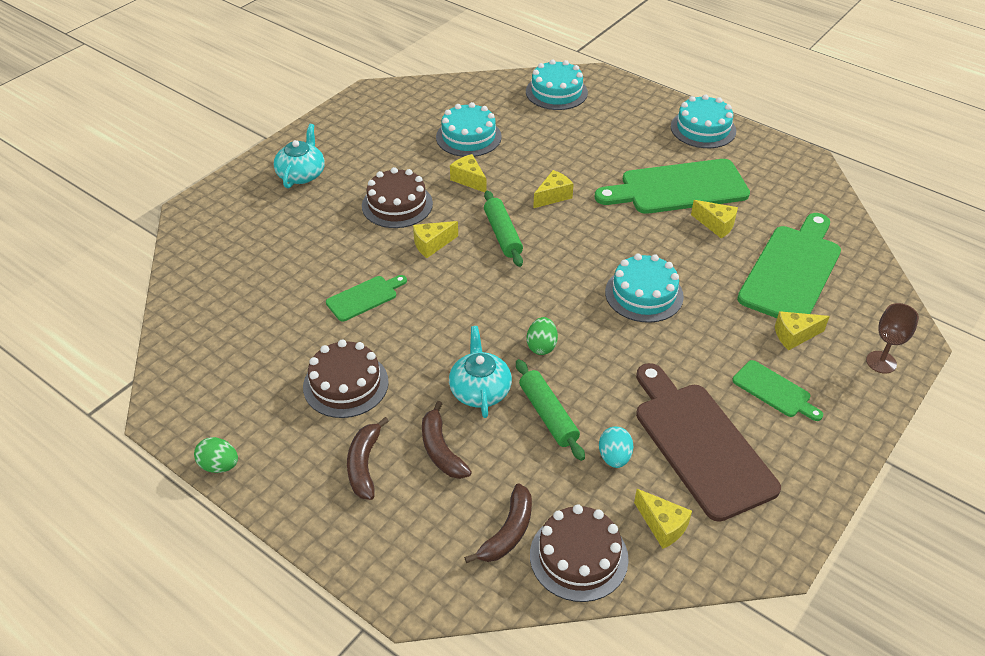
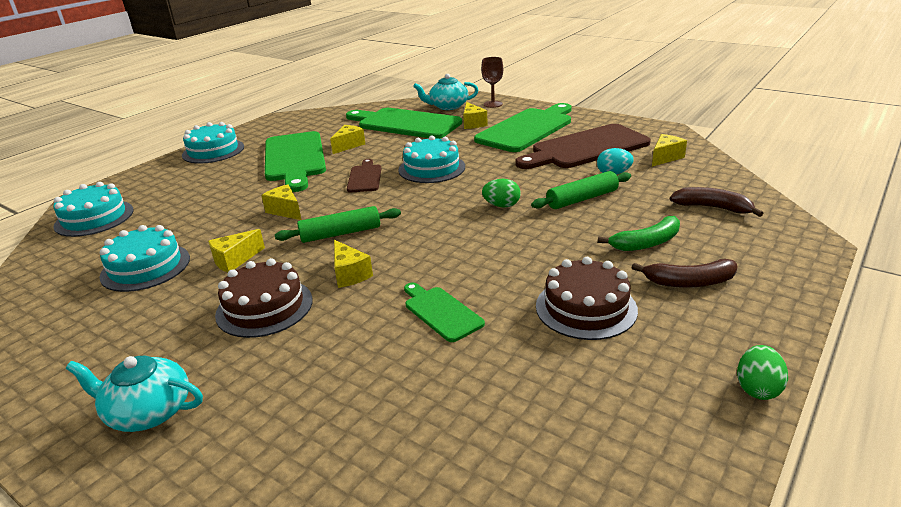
camera: 90 degrees left, 15 degrees down
brown banana [422,401,472,479] -> green banana [598,216,680,251]
turquoise teapot [449,326,512,418] -> turquoise teapot moved to [413,74,478,110]
brown cake [530,504,629,602] -> none
green cutting board [732,360,823,421] -> green cutting board [474,103,572,152], size x2.02
none -> brown cutting board [347,159,381,192]

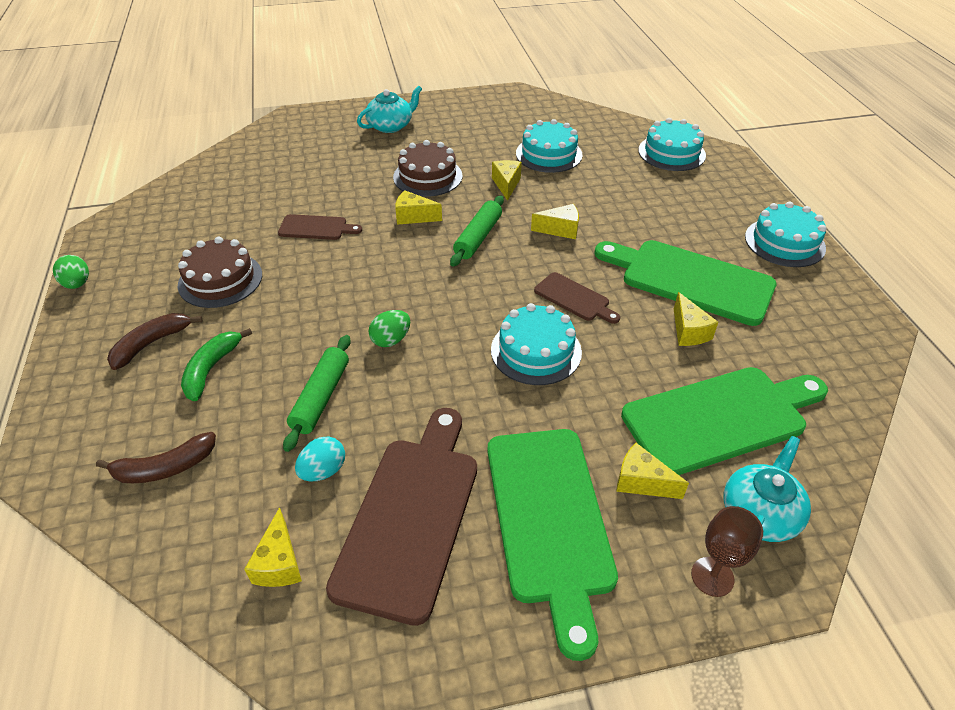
camera: 130 degrees right, 15 degrees up
green cutting board [404,283,485,342] -> brown cutting board [278,214,362,240]

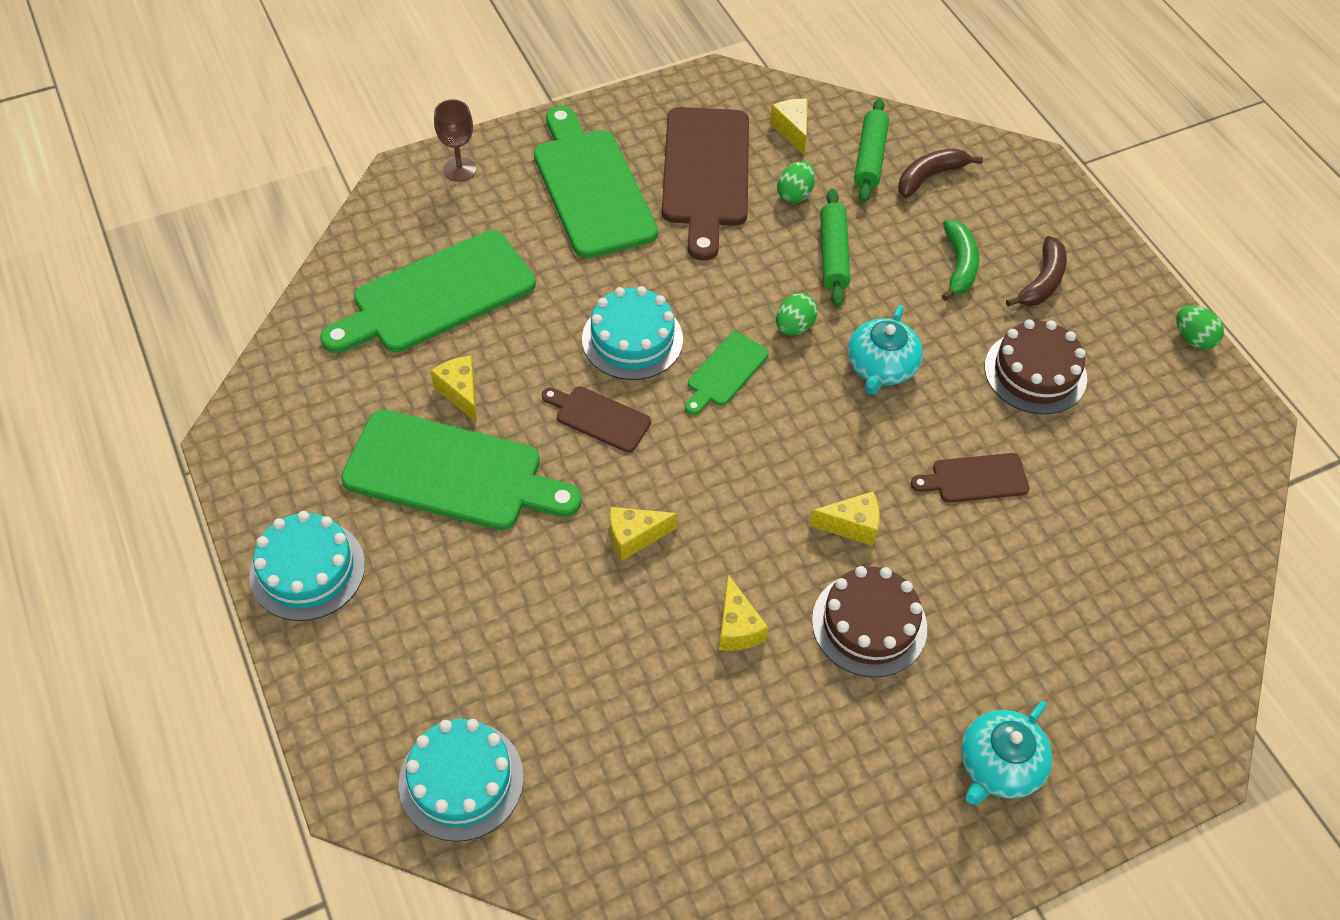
camera: 165 degrees right, 10 degrees up
turquoise egg [295,436,345,481] -> green egg [777,161,815,203]
green rolling pin [450,196,504,267] -> green rolling pin moved to [854,98,889,203]
turquoise cake [516,119,583,173] -> none
yellow cheese [616,443,689,499] -> none
turquoise teapot [724,436,811,542] -> turquoise teapot moved to [847,305,923,395]
none -> green cutting board [685,332,769,415]

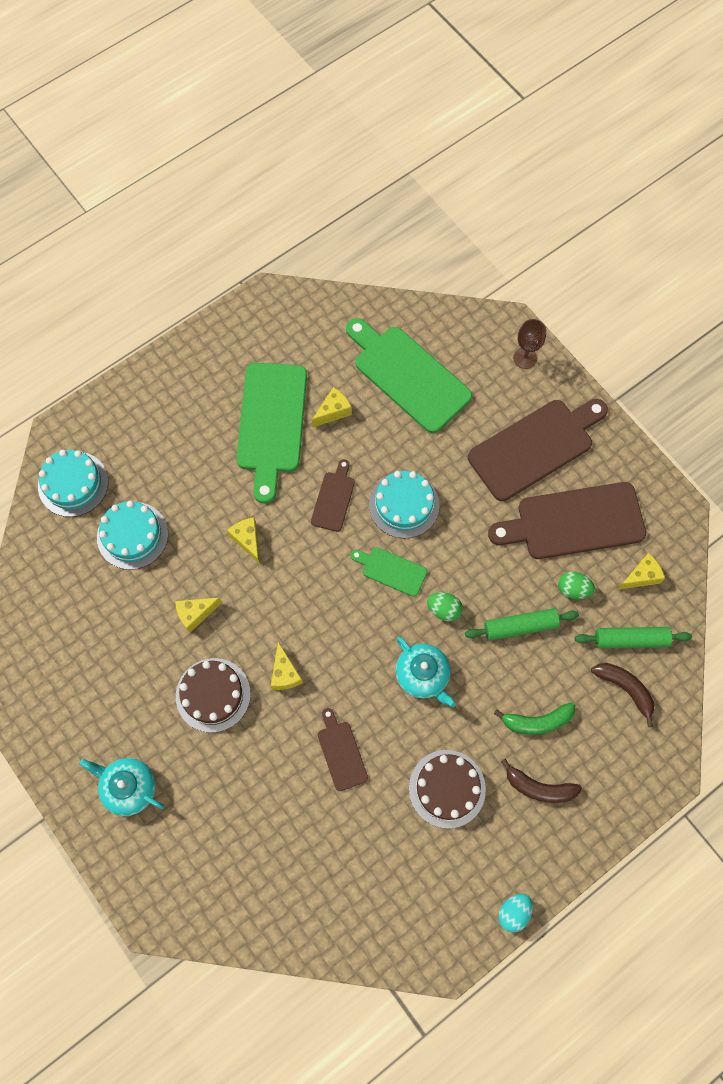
camera: 80 degrees right, 15 degrees up
turquoise cake [249,511,365,621] -> turquoise cake moved to [97,501,168,570]
green cutting board [534,106,658,258] -> brown cutting board [468,399,608,501]
turquoise teapot [847,305,923,395] -> turquoise teapot turned 135 degrees counterclockwise [396,637,456,707]
green egg [1176,305,1224,349] -> turquoise egg [498,894,533,933]

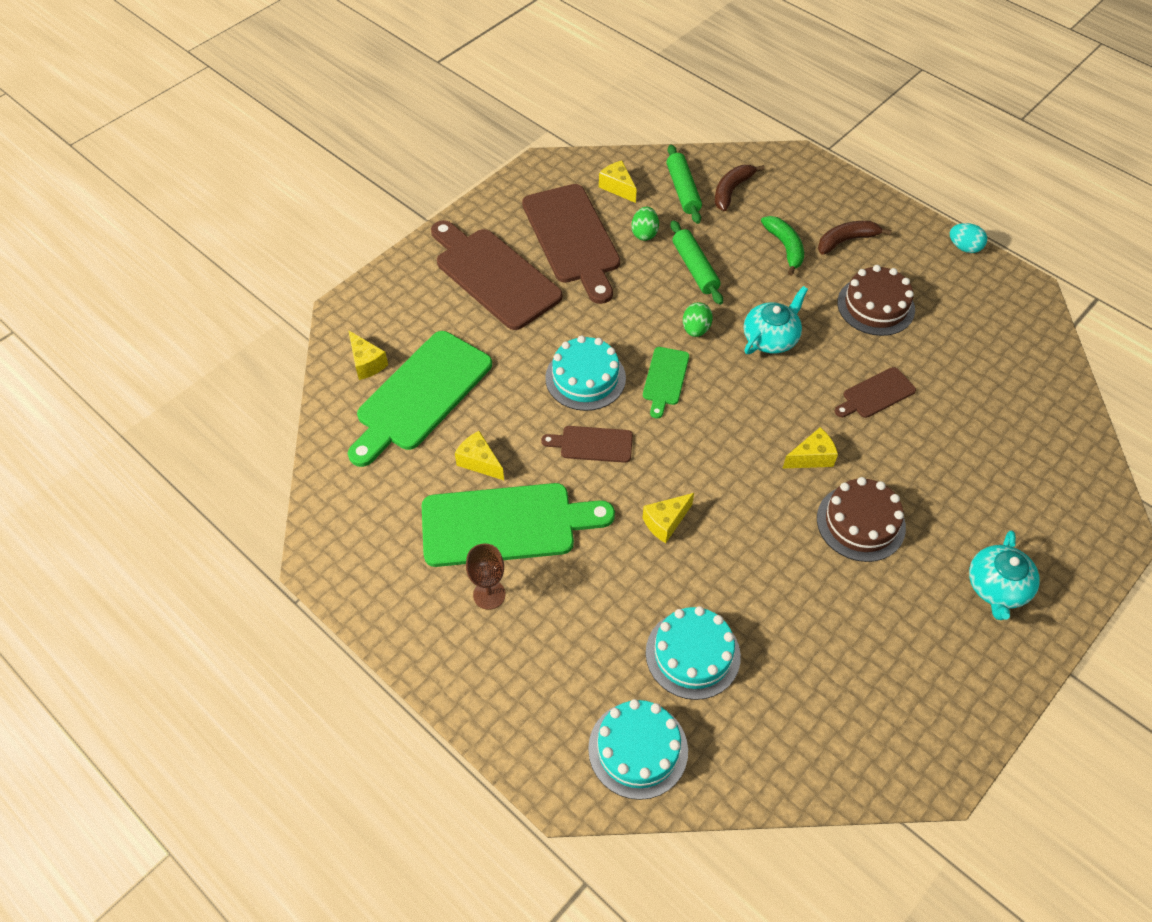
camera: 100 degrees left, 15 degrees down
yellow cheese [175,597,222,633] -> yellow cheese moved to [348,330,388,380]
brown banana [501,759,582,803] -> brown banana turned 120 degrees counterclockwise [818,221,891,255]
brown goblet [513,319,546,369] -> brown goblet moved to [466,543,505,610]

